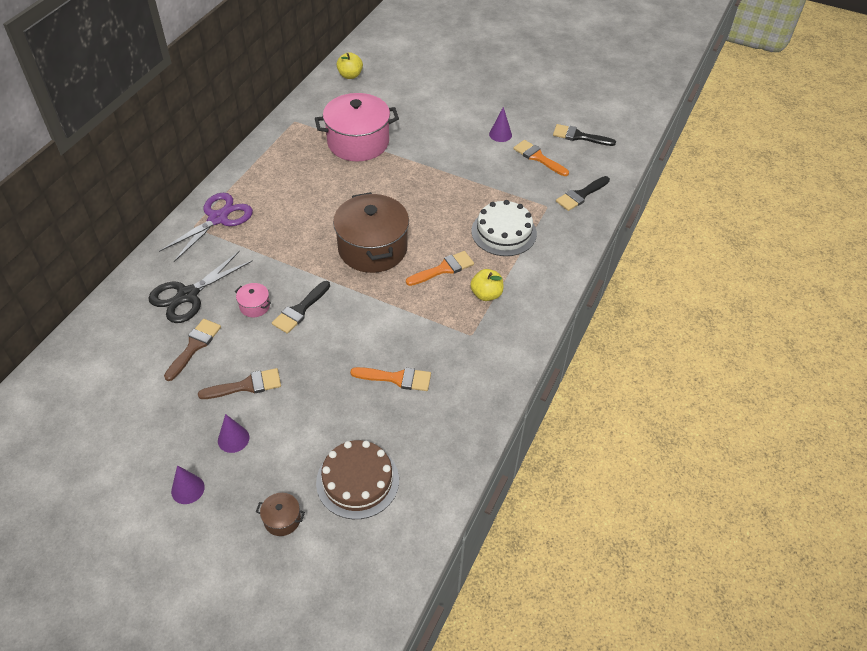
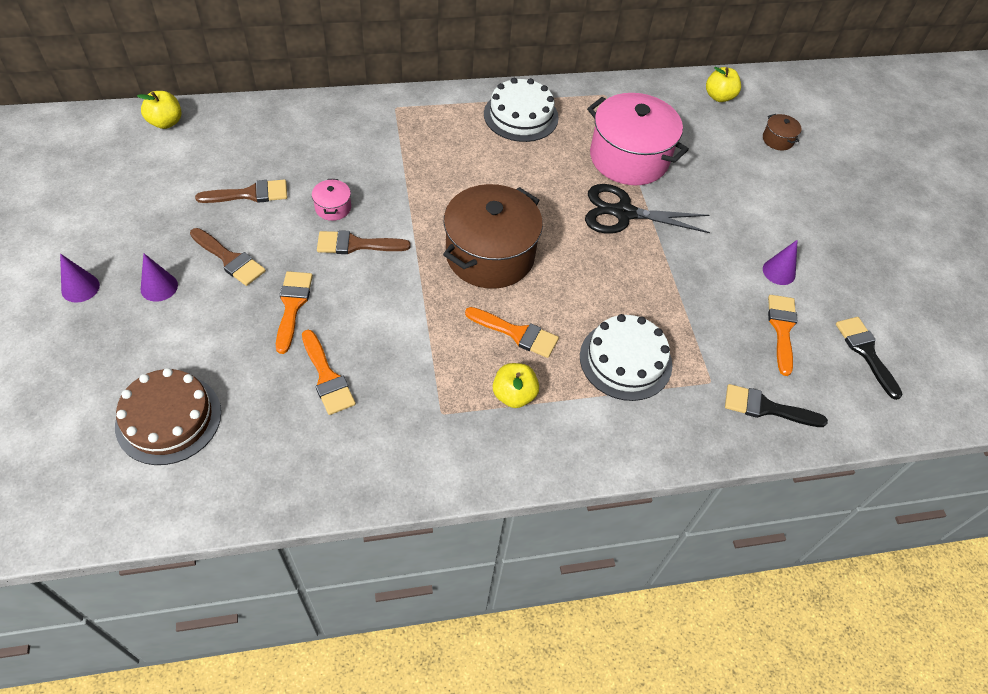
camera: 50 degrees right, 5 degrees up
black scissors [148,251,253,323] -> black scissors moved to [585,184,710,234]
purple scissors [159,193,253,262] -> none
brown pot [256,493,305,536] -> brown pot moved to [763,114,802,150]
black brush [272,281,330,334] -> brown brush [317,230,410,254]
none -> yellow apple [137,91,181,129]
none -> orange brush [276,271,313,354]
none -> white cake [484,78,559,142]

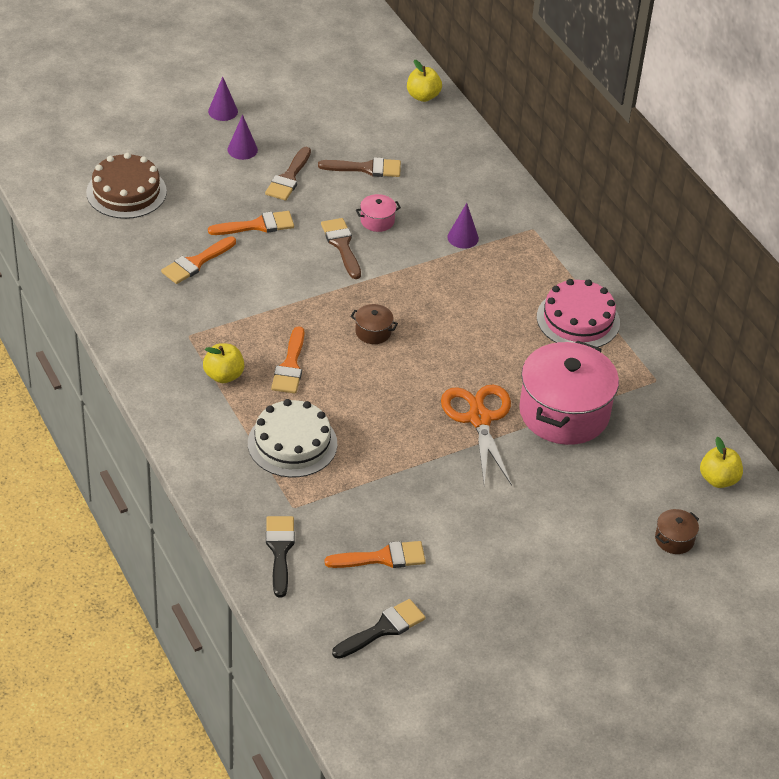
camera: 75 degrees right, 10 degrees down
brown brush [195,180,287,203] -> brown brush turned 60 degrees counterclockwise [318,157,401,177]
brown pot [443,184,543,289] -> brown pot [350,304,398,344], size x0.41
white cake [484,78,559,142] -> pink cake [537,279,620,347]
black scissors [585,184,710,234] -> orange scissors [441,384,512,486]
purple cone [763,240,798,285] -> purple cone moved to [447,203,479,249]

